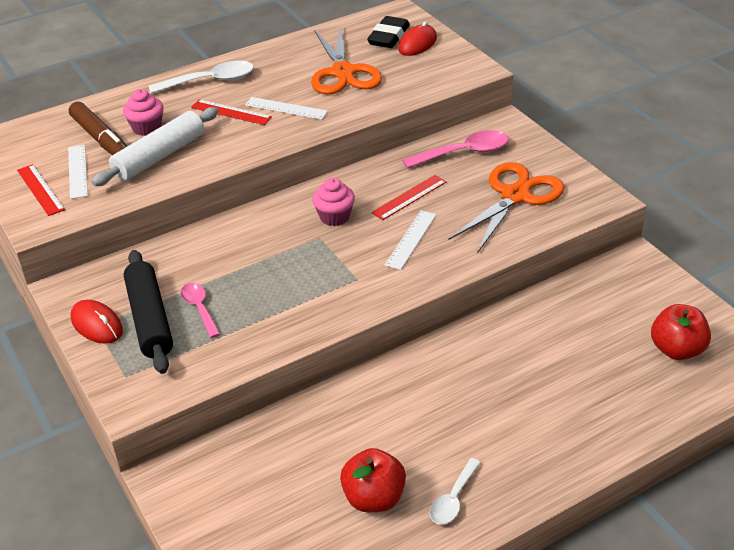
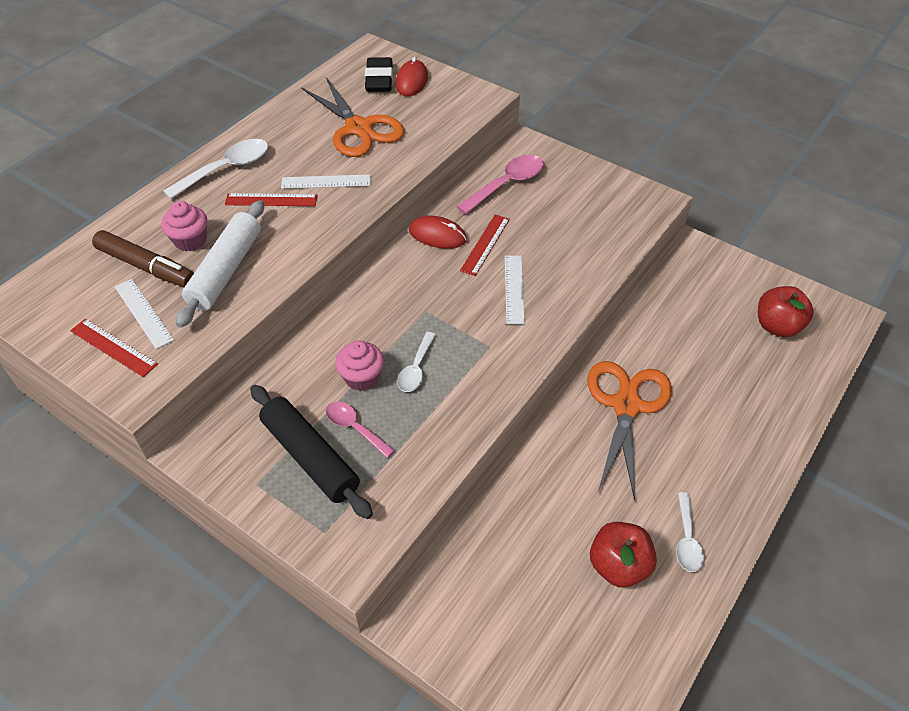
camera: 25 degrees left, 10 degrees up
red mouse [71,300,123,344] -> red mouse moved to [409,216,467,249]
pink cupcake [312,178,355,226] -> pink cupcake moved to [335,340,384,391]
orange scissors [449,162,565,253] -> orange scissors moved to [587,361,672,500]
none -> white spoon [397,332,436,392]

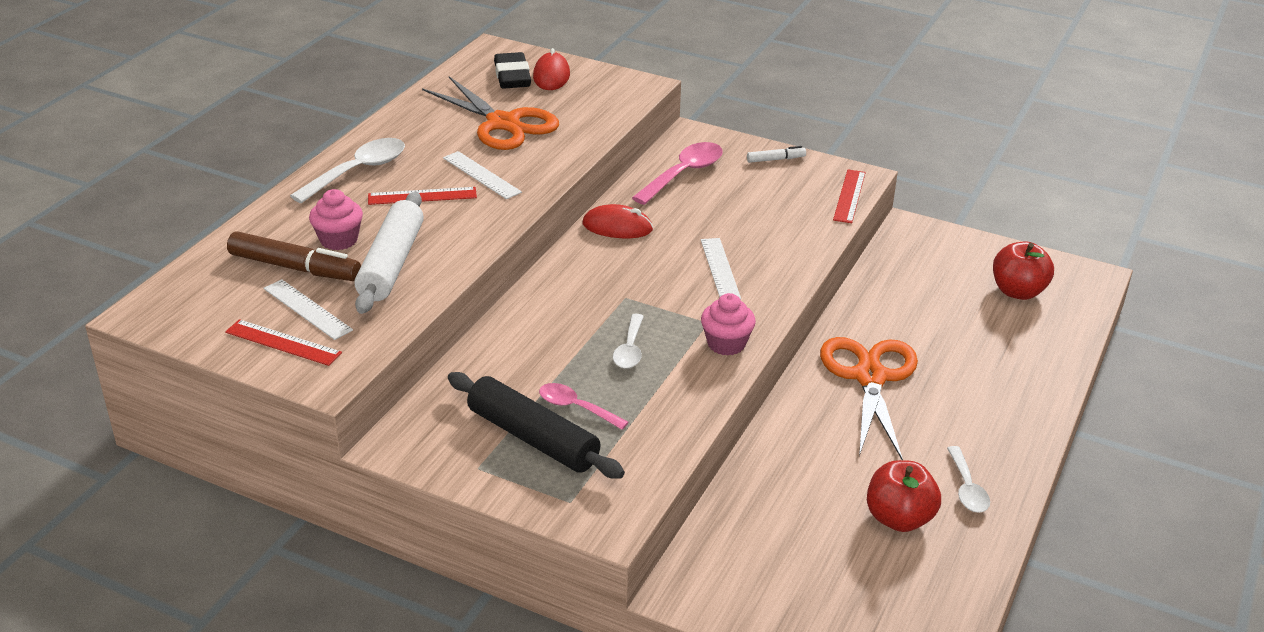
camera: 10 degrees left, 15 degrees down
white ruler [281,174,371,189] -> white ruler turned 60 degrees clockwise [443,151,522,199]
pink cupcake [335,340,384,391] -> pink cupcake moved to [701,293,756,355]
red ruler [460,214,510,276] -> red ruler moved to [833,169,866,223]
none -> white marker [747,146,806,163]

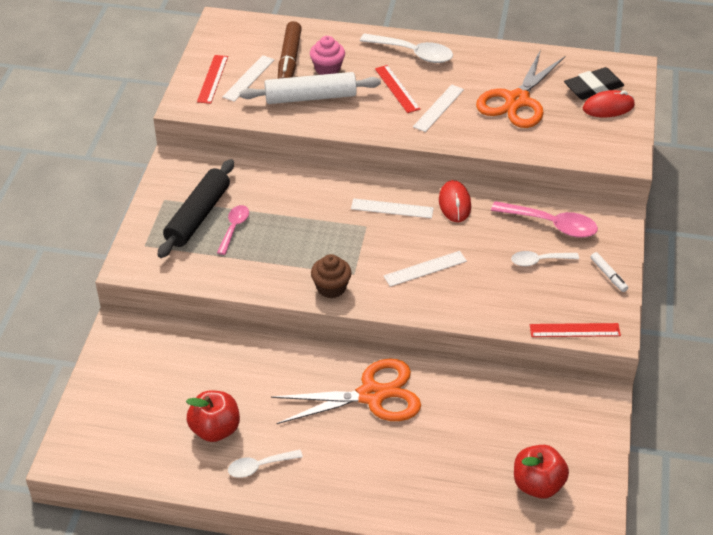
camera: 75 degrees right, 10 degrees up
white spoon [613,314,644,369] -> white spoon moved to [511,251,579,266]
pink cupcake [701,293,756,355] -> brown cupcake [311,254,352,298]
none -> white ruler [351,198,434,218]

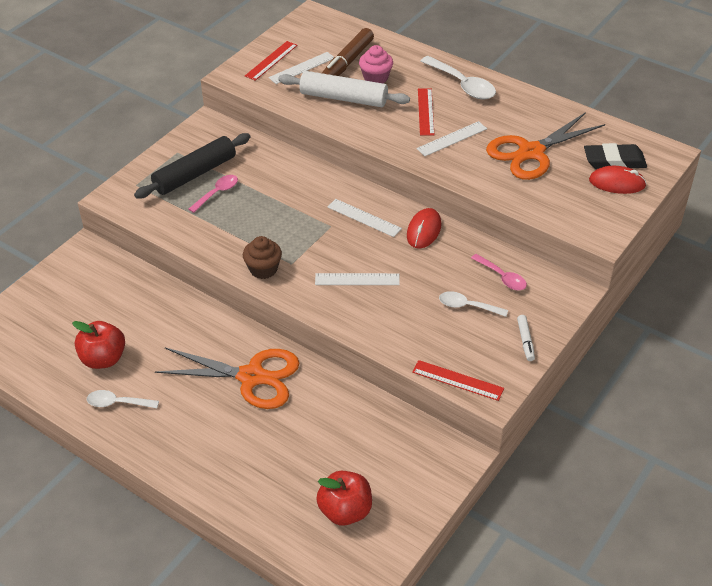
camera: 25 degrees right, 0 degrees up
pink spoon [491,201,598,238] -> pink spoon [471,254,527,290], size x0.62

